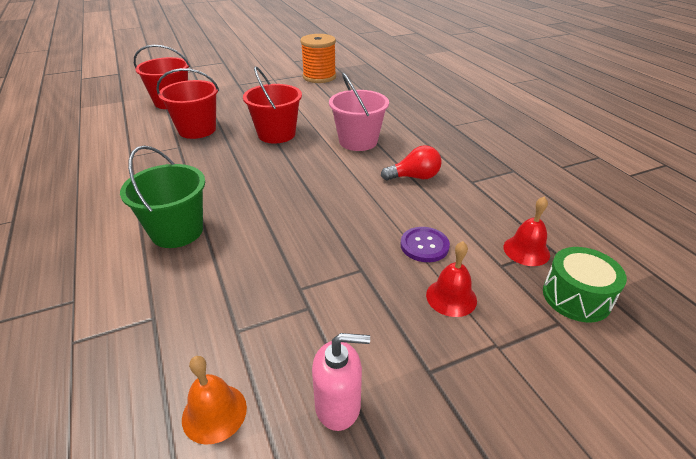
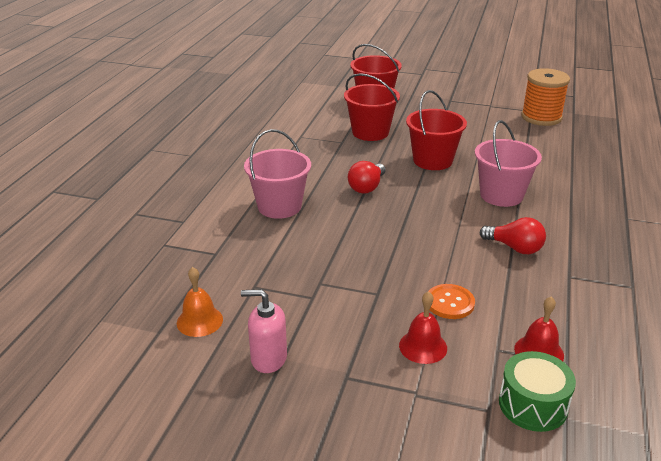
camera: 40 degrees right, 5 degrees down
green bucket [120,145,205,248] -> pink bucket [244,129,311,219]
pink soap dispenser [312,333,370,431] -> pink soap dispenser turned 150 degrees clockwise [241,289,287,373]
purple button [401,227,450,262] -> orange button [429,284,475,319]
none -> red light bulb [348,161,386,194]

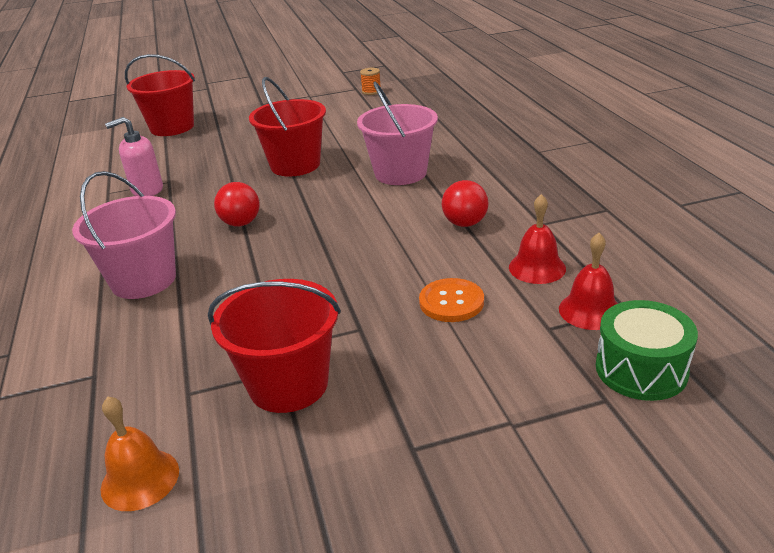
camera: 30 degrees left, 0 degrees up
pink soap dispenser [241,289,287,373] -> pink soap dispenser moved to [105,117,163,196]
red bucket [344,73,400,141] -> red bucket moved to [208,279,341,413]
red bell [399,291,447,364] -> red bell moved to [509,194,566,284]
red light bulb [480,217,546,254] -> red light bulb turned 90 degrees clockwise [442,180,488,227]
orange spool [521,68,570,126] -> orange spool [360,68,381,95], size x0.42

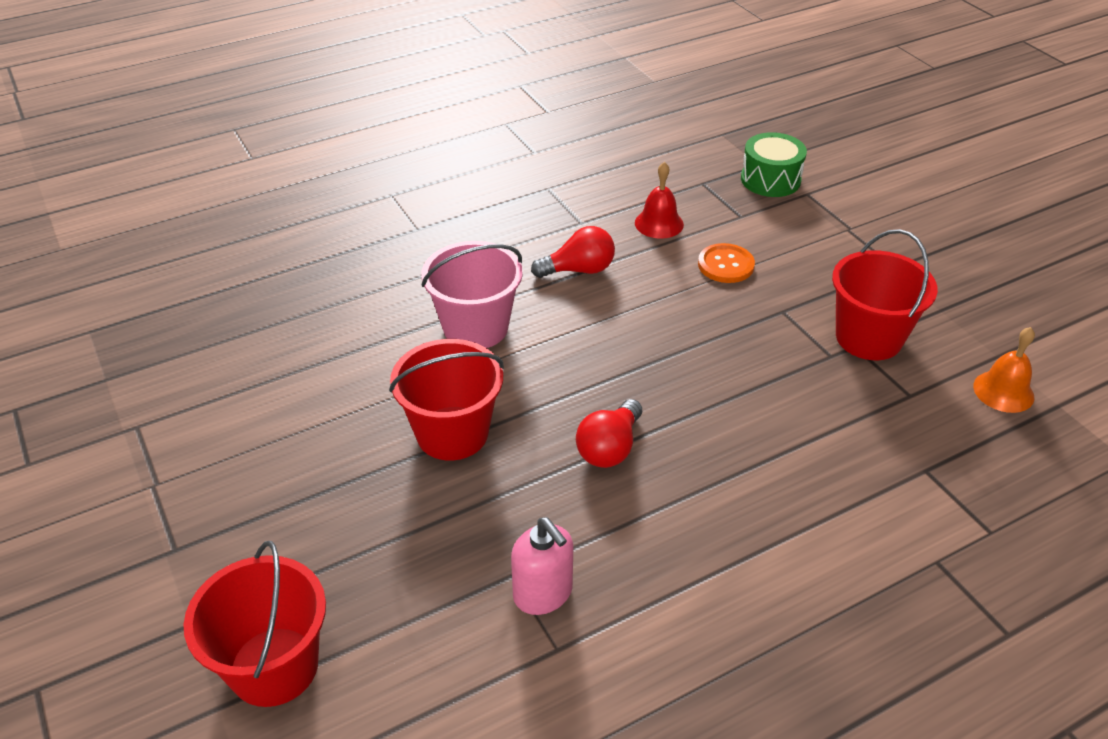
camera: 105 degrees left, 10 degrees up
pink bucket [72,171,176,299] -> none
red light bulb [214,182,260,226] -> red light bulb turned 135 degrees clockwise [576,399,642,468]
orange spool [360,68,381,95] -> none
red bell [559,233,618,330] -> none

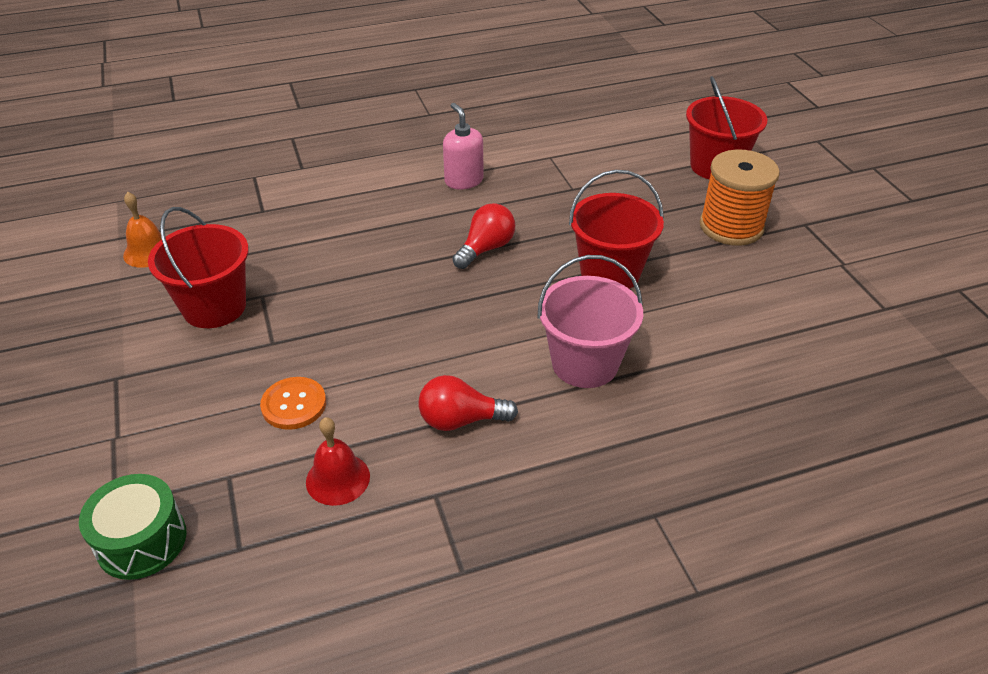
camera: 170 degrees left, 0 degrees up
pink soap dispenser [511,517,573,615] -> pink soap dispenser moved to [443,103,484,189]
none -> orange spool [700,149,780,246]

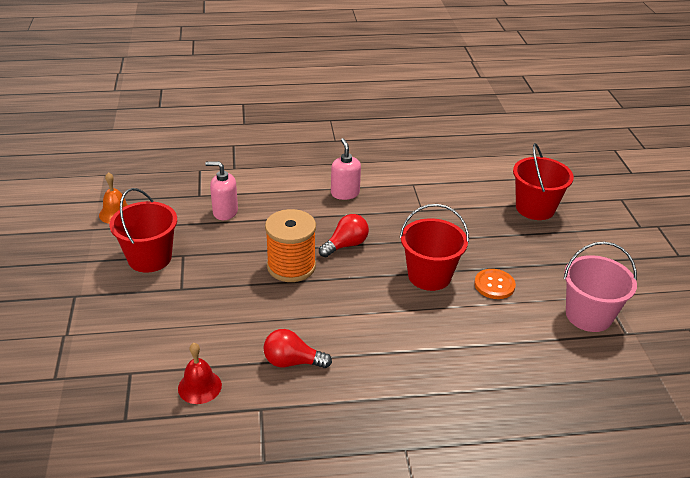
camera: 10 degrees right, 5 degrees down
green drum [79,474,186,580] -> none
orange button [260,377,326,430] -> orange button moved to [474,269,516,299]
pink bucket [537,255,643,388] -> pink bucket moved to [564,242,637,332]
orange spool [700,149,780,246] -> orange spool moved to [265,209,316,282]
none -> pink soap dispenser [205,161,238,220]

